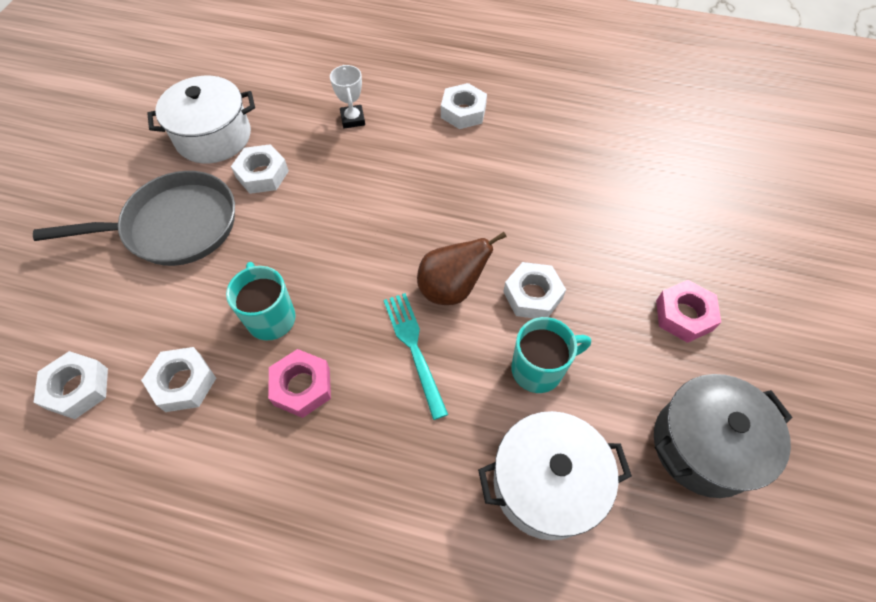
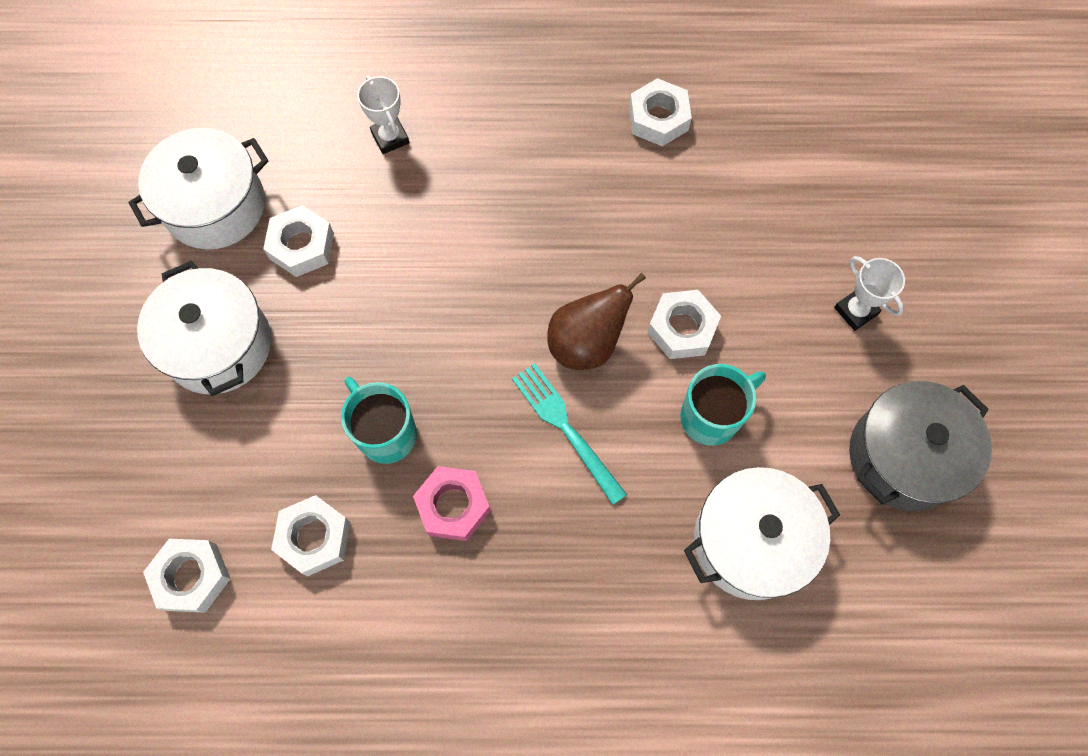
camera: 15 degrees left, 10 degrees up
grey pan [33,171,235,266] -> white pot [137,261,271,396]
white nut [441,83,487,129] -> white nut moved to [629,78,692,146]
pink nut [656,280,721,343] -> white trophy [834,256,905,331]

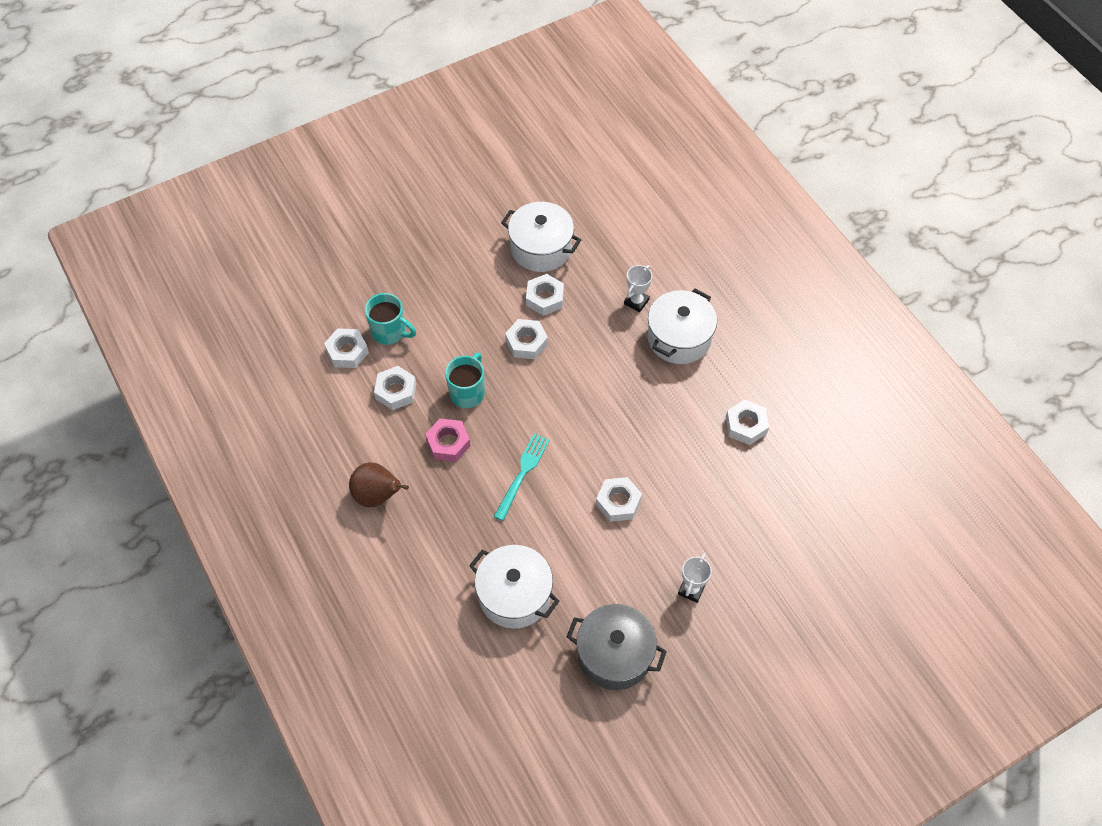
camera: 60 degrees right, 10 degrees down
white pot [137,261,271,396] -> white pot moved to [648,289,717,364]
brown pear [548,273,646,370] -> brown pear moved to [349,462,409,507]
turquoise mug [680,364,766,446] -> turquoise mug moved to [365,293,416,345]
none -> white nut [505,319,548,359]

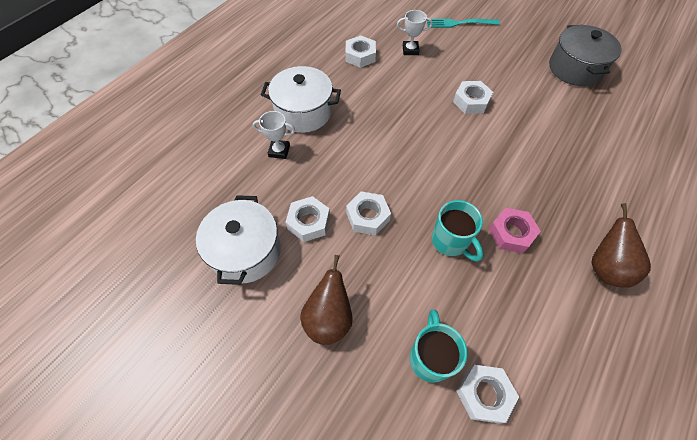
camera: 115 degrees left, 0 degrees up
white nut [374,366,416,410] -> none
turquoise mug [445,352,485,408] -> turquoise mug turned 120 degrees counterclockwise [432,200,484,262]
white pot [469,545,559,629] -> none
turquoise fork [494,433,550,521] -> turquoise fork moved to [427,19,500,28]
white trophy [678,553,712,603] -> white trophy moved to [397,10,433,55]
none -> brown pear [300,255,353,345]

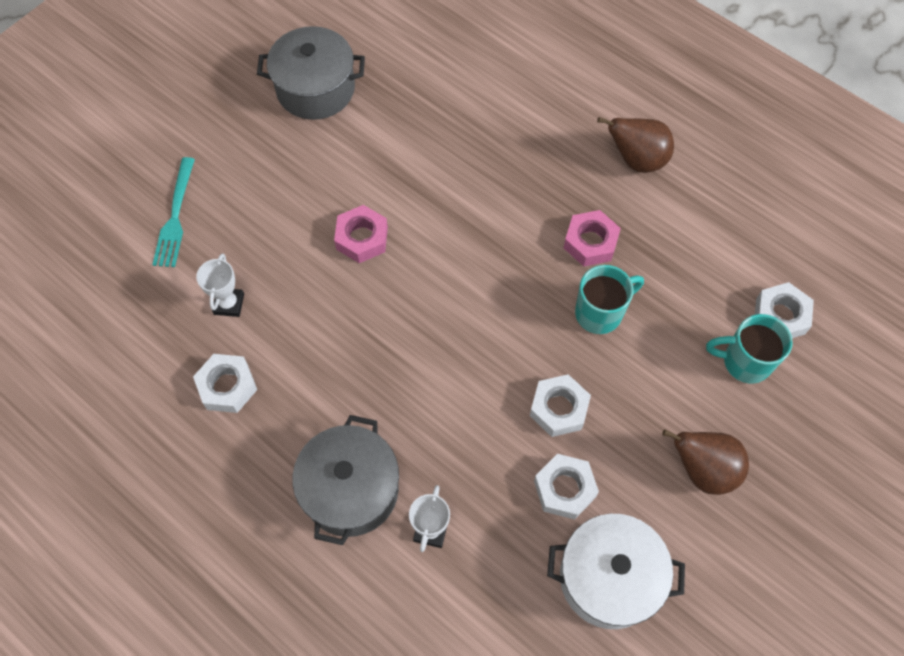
camera: 85 degrees left, 5 degrees up
white pot [261,66,341,133] -> grey pot [293,415,399,545]
white nut [453,81,493,114] -> pink nut [334,205,388,263]

